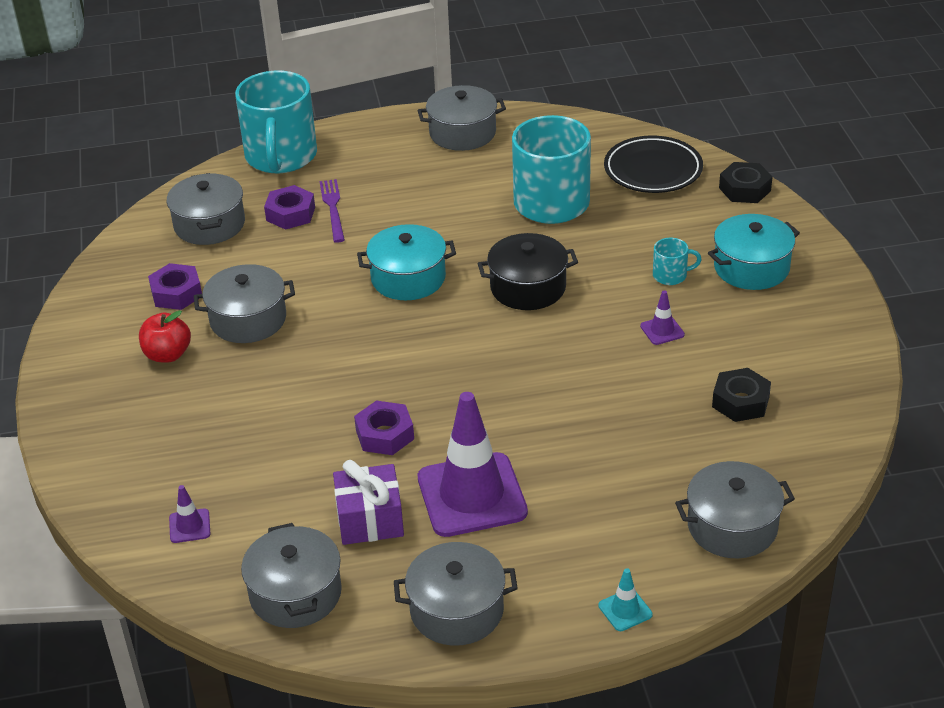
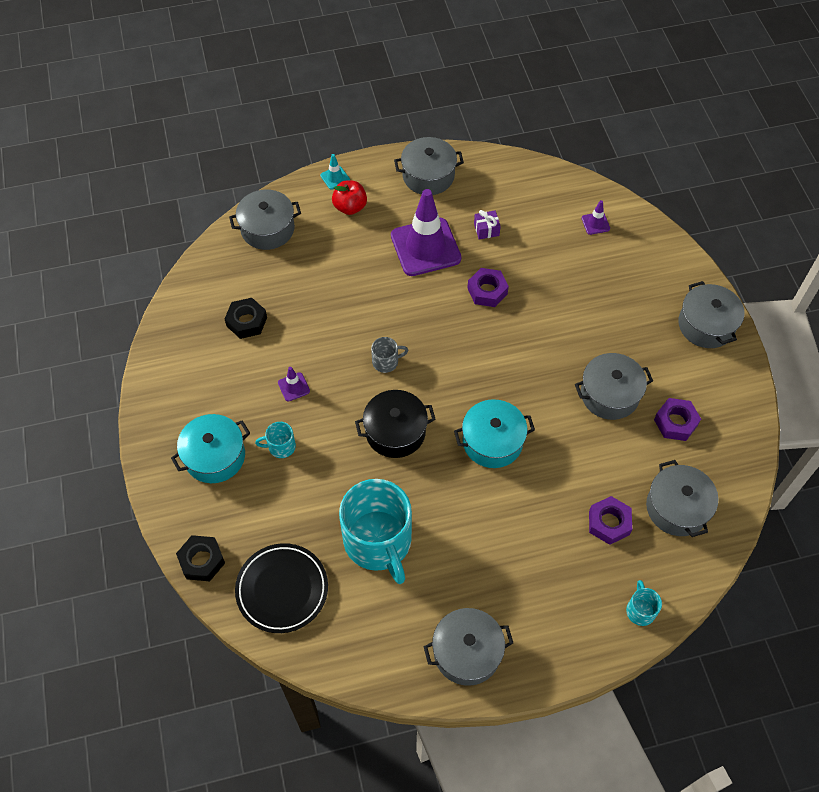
camera: 175 degrees right, 20 degrees up
red apple [139,310,191,363] -> red apple moved to [332,180,367,215]
turquoise mug [235,70,317,173] -> turquoise mug [626,580,662,626], size x0.42
grey pot [241,523,342,628] -> grey pot moved to [678,281,744,348]
purple fork [320,179,345,243] -> none
purple gift [333,460,404,545] -> purple gift [474,210,501,239], size x0.57
none -> grey mug [371,337,408,373]

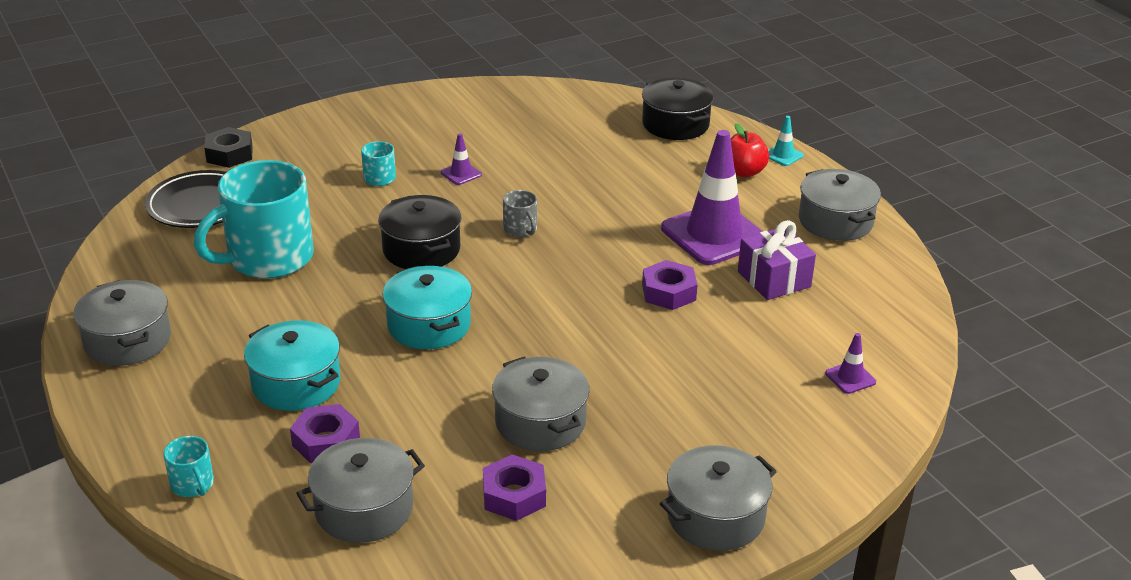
camera: 75 degrees right, 25 degrees down
turquoise pot [171,414,250,483] -> turquoise pot moved to [244,320,340,411]
black nut [225,298,267,339] -> none
grey pot [229,189,301,250] -> black pot [642,78,714,140]
purple gift [474,210,501,239] -> purple gift [738,220,816,300], size x1.75
turquoise mug [626,580,662,626] -> turquoise mug turned 75 degrees clockwise [163,436,214,497]

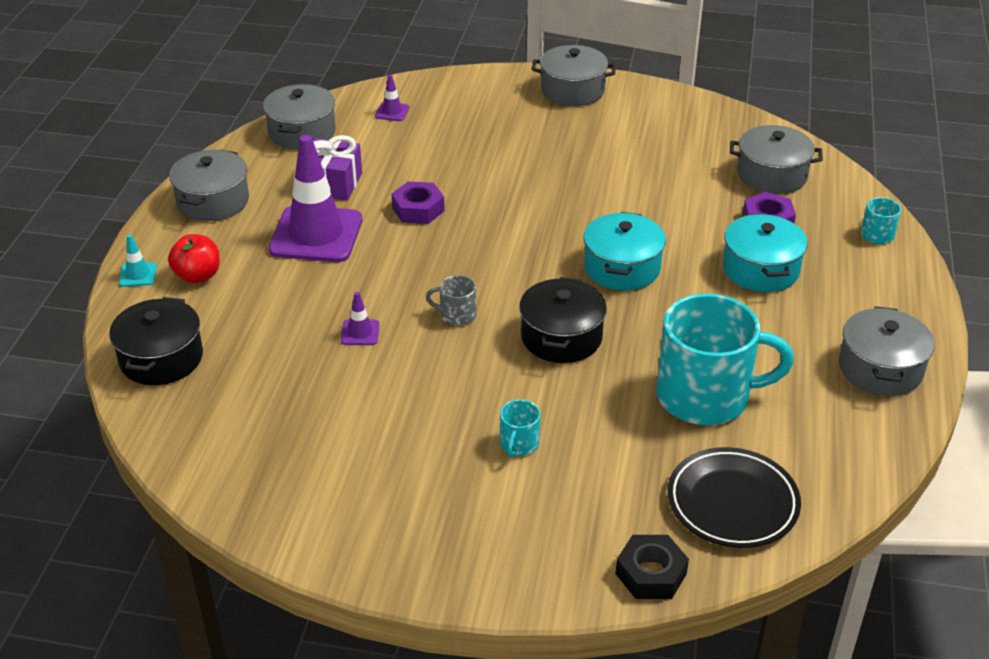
camera: 140 degrees left, 5 degrees up
purple traffic cone [441,133,482,185] -> purple traffic cone moved to [341,292,380,345]
purple nut [483,454,546,521] -> none
grey pot [492,356,589,451] -> grey pot moved to [263,84,336,149]
grey mug [503,190,537,237] -> grey mug turned 90 degrees counterclockwise [426,275,477,326]

